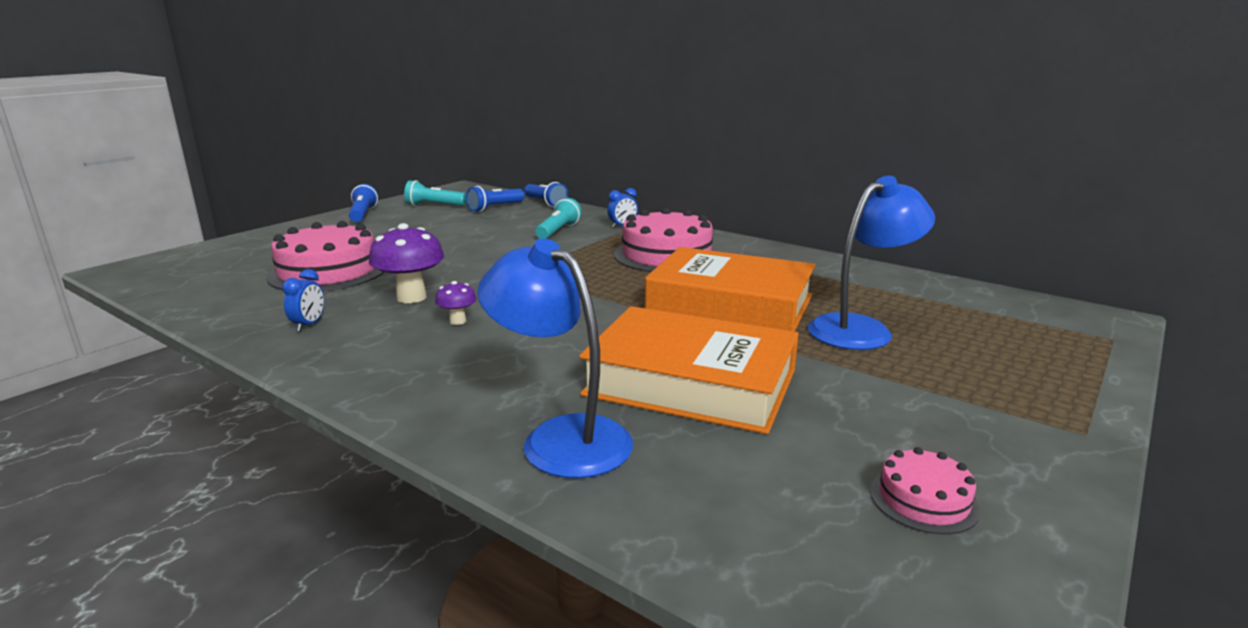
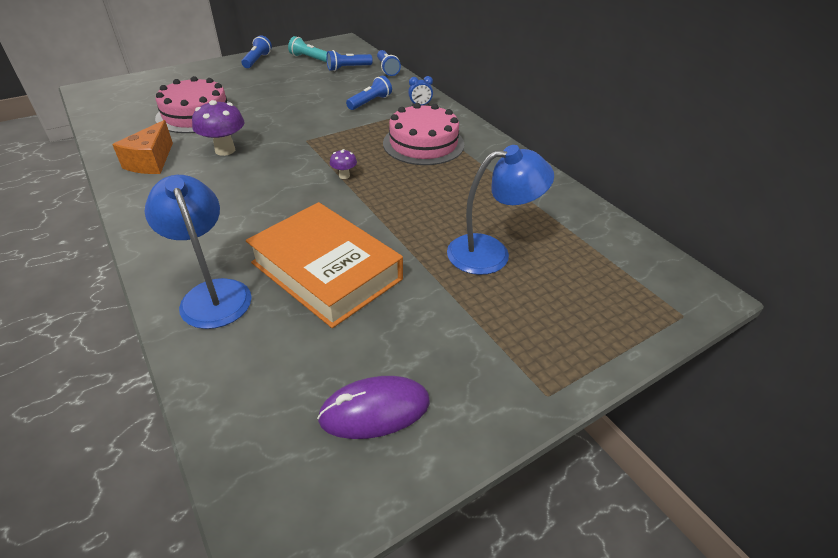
camera: 20 degrees right, 20 degrees up
blue clock [282,269,324,332] -> orange cheese [112,120,173,174]
purple mushroom [435,281,477,325] -> purple mushroom moved to [330,149,357,179]
turquoise flashlight [536,198,582,239] -> blue flashlight [346,76,392,110]
orange book [645,247,816,332] -> none
pink cake [870,447,981,534] -> purple mouse [317,376,430,439]

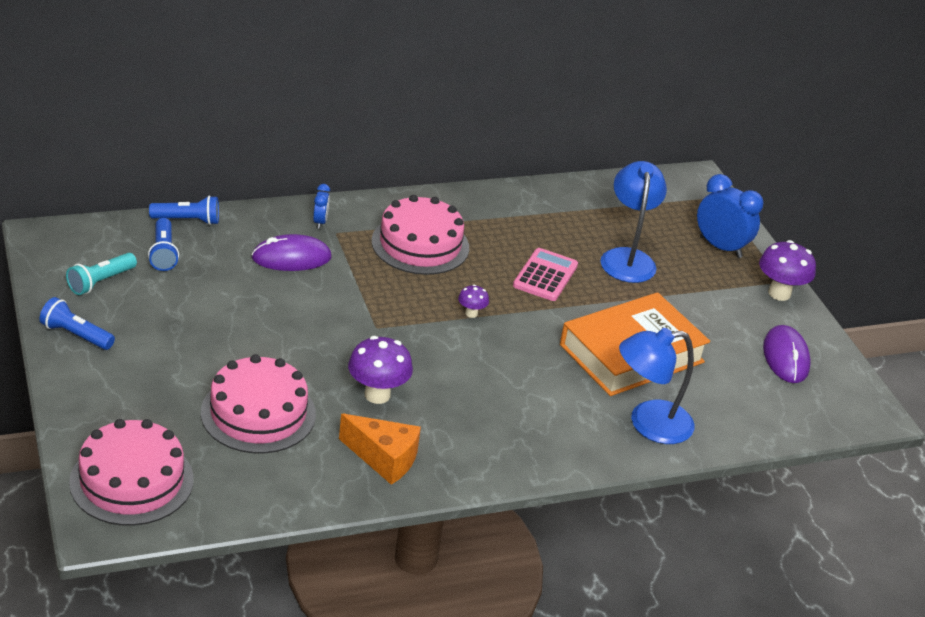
camera: 80 degrees left, 5 degrees down
blue flashlight [346,76,392,110] -> purple mouse [251,234,332,271]
none -> pink cake [69,419,194,526]
none -> pink calculator [513,248,578,301]
none -> blue clock [697,174,764,258]
none -> purple mushroom [759,240,816,301]

